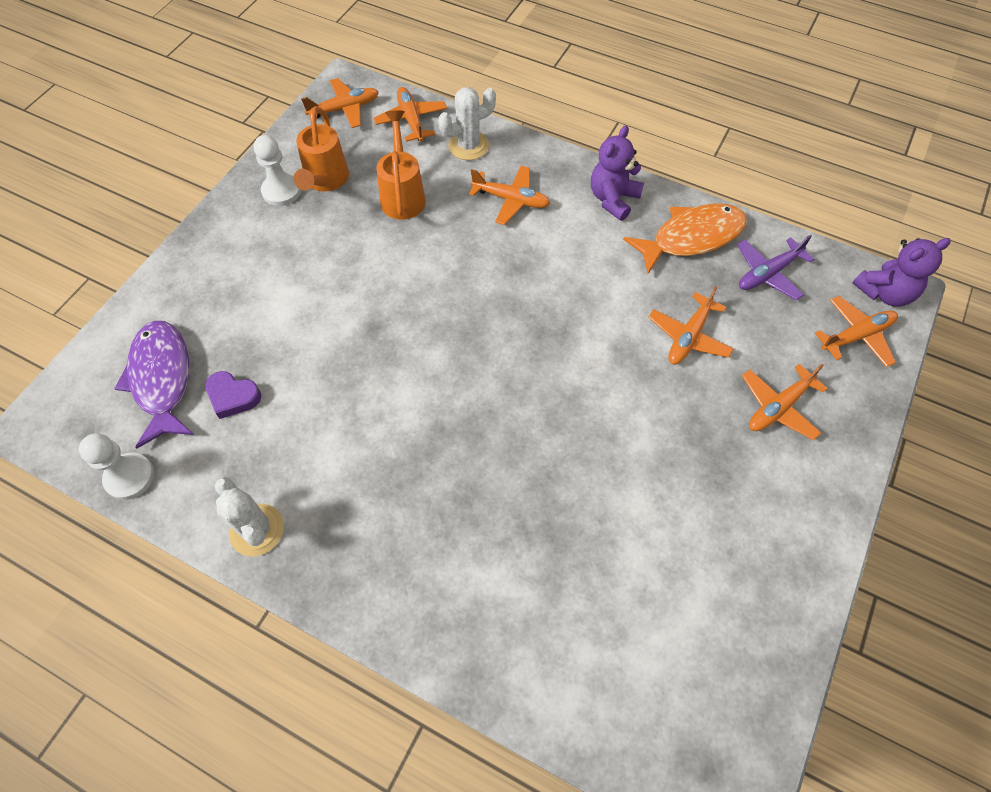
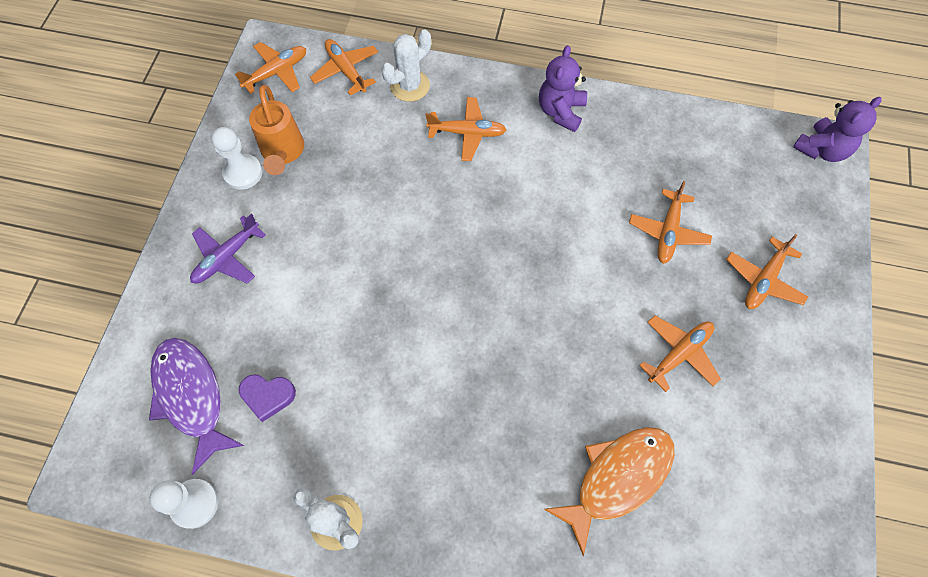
camera: 15 degrees left, 5 degrees up
orange watering can [376,110,426,220] -> none
orange fish [623,204,747,274] -> orange fish moved to [544,427,675,556]
purple plane [737,235,814,301] -> purple plane moved to [190,214,266,284]
orange plane [815,296,898,367] -> orange plane moved to [639,315,721,392]

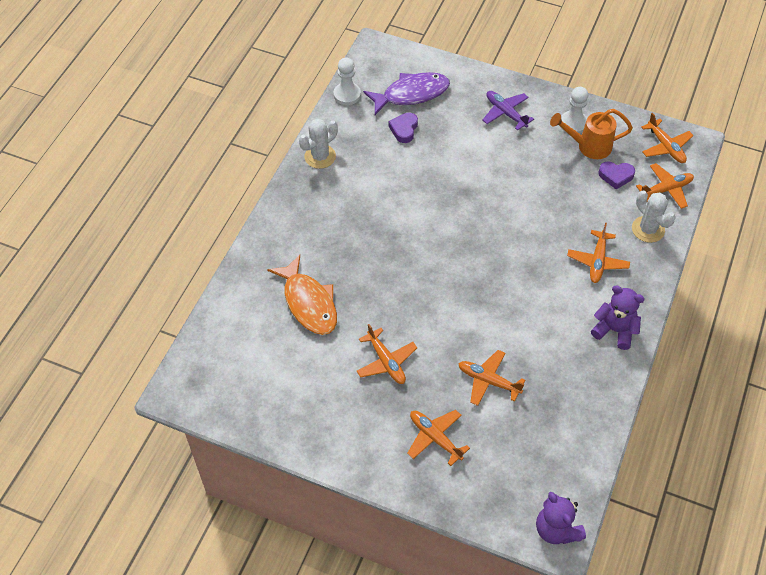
camera: 100 degrees right, 10 degrees down
none -> purple heart [598,161,635,189]

